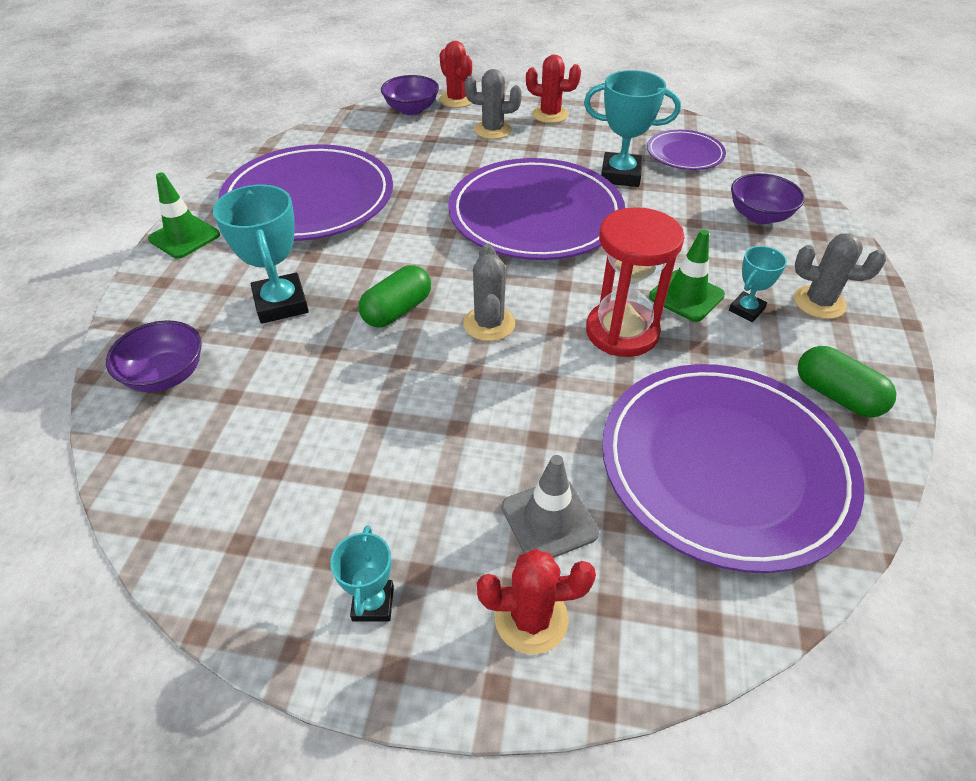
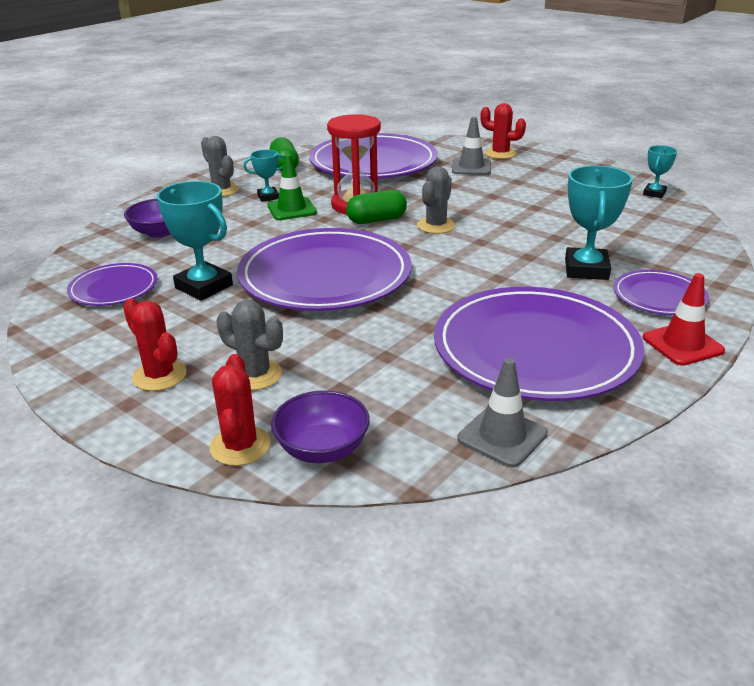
camera: 150 degrees left, 15 degrees down
purple bowl [106,321,202,392] -> none
green traffic cone [148,172,220,259] -> red traffic cone [643,273,725,366]
turquoise trophy [330,525,394,621] -> turquoise trophy moved to [643,145,677,198]
green capsule [358,265,431,327] -> green capsule moved to [346,190,407,224]
none -> grey traffic cone [458,358,548,467]
none -> purple plate [614,270,709,315]

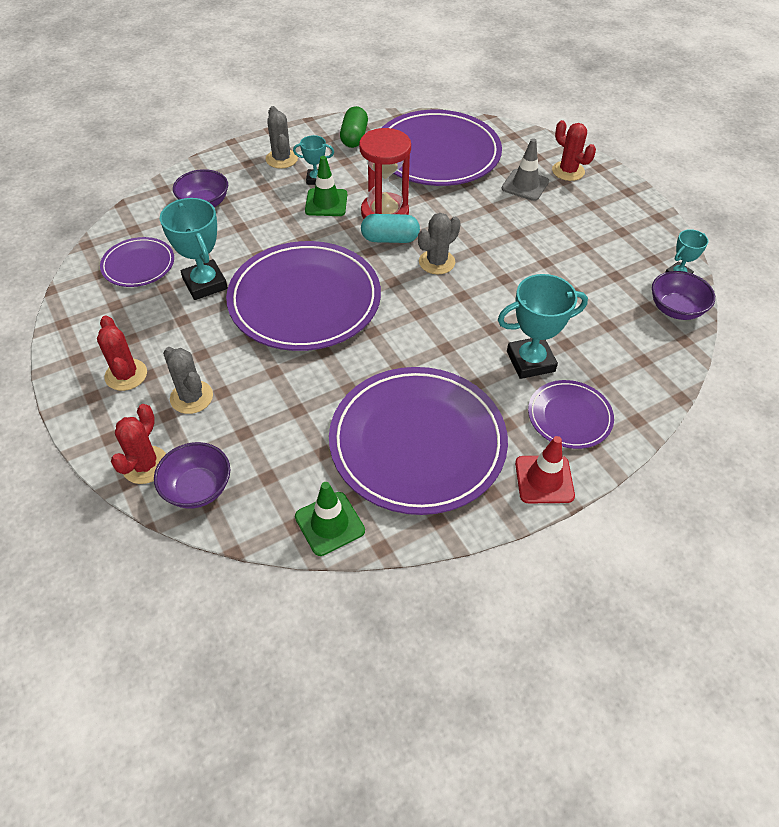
camera: 20 degrees right, 20 degrees up
green capsule [346,190,407,224] -> turquoise capsule [361,214,420,243]
grey traffic cone [458,358,548,467] -> green traffic cone [295,482,365,556]
turquoise trophy [565,166,633,280] -> turquoise trophy turned 45 degrees clockwise [498,274,588,379]
none -> purple bowl [652,271,715,320]

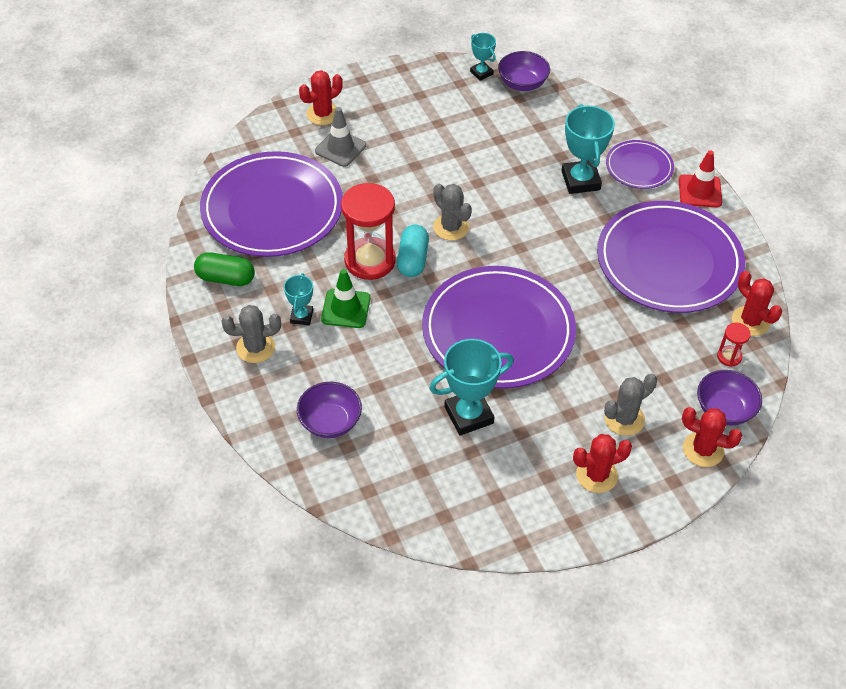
camera: 85 degrees left, 0 degrees up
purple plate [100,237,174,287] -> none
green traffic cone [295,482,365,556] -> red cactus [732,271,782,336]
none -> red hourglass [717,323,751,367]

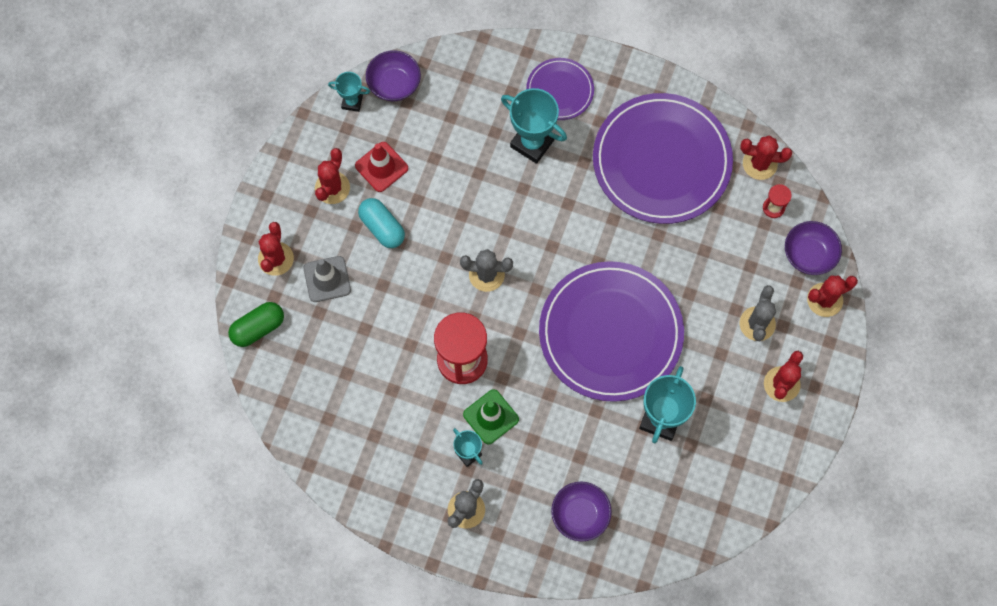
camera: 45 degrees left, 20 degrees up
green capsule [194,252,255,286] -> green capsule moved to [228,302,284,347]
purple plate [200,151,343,257] -> none
turquoise capsule [397,225,429,277] -> turquoise capsule moved to [358,198,405,248]
red traffic cone [679,150,722,207] -> red traffic cone moved to [355,142,408,192]
none -> red cactus [315,148,350,204]

